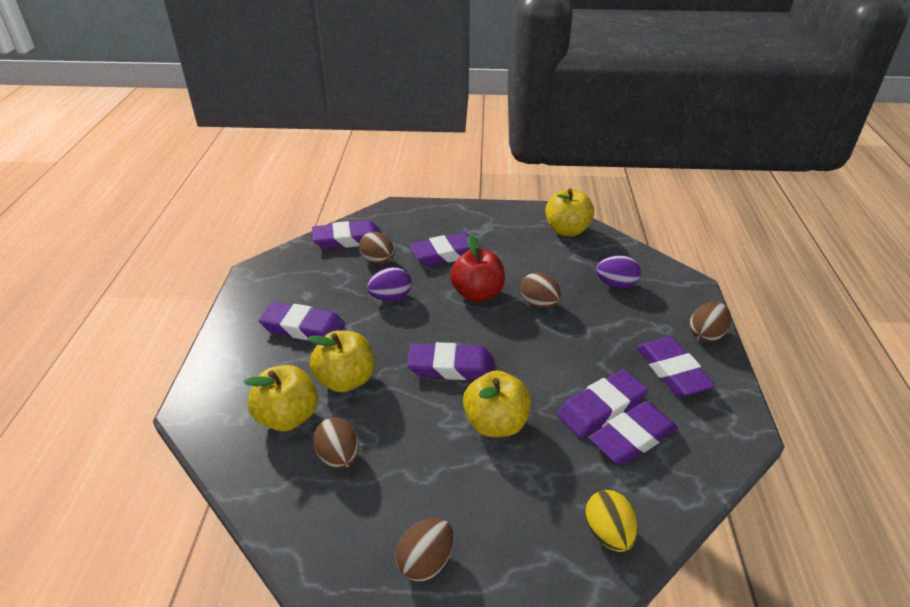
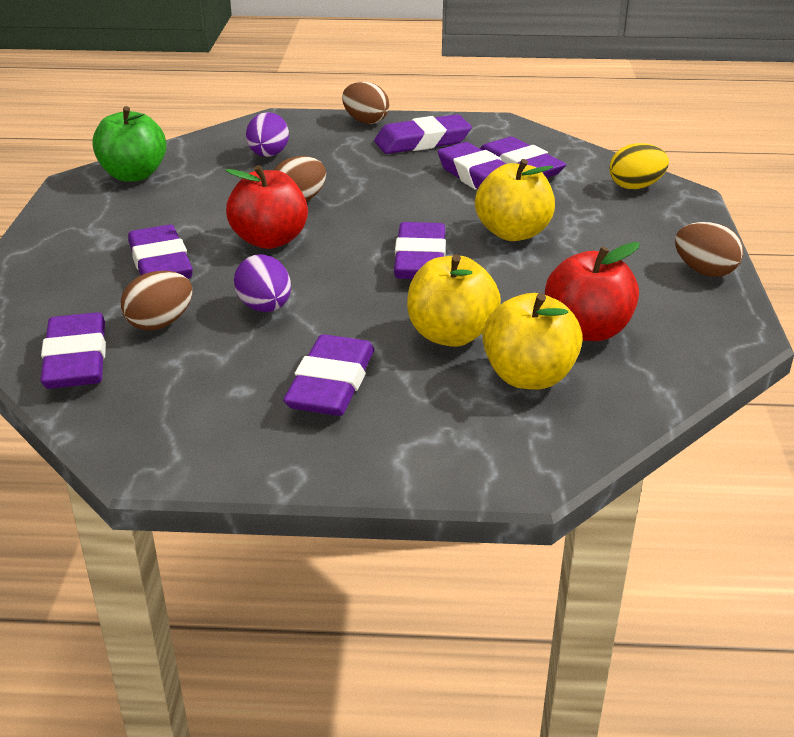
camera: 90 degrees left, 5 degrees down
brown egg [313,417,359,469] -> red apple [545,242,640,341]
yellow apple [545,189,594,236] -> green apple [92,106,166,182]

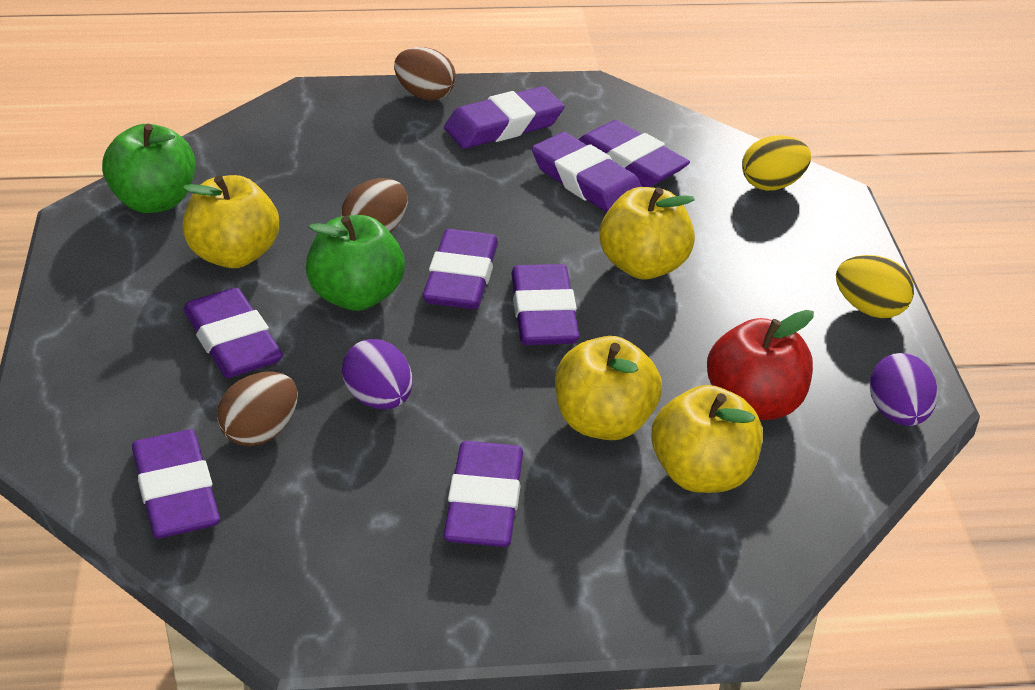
camera: 10 degrees left, 5 degrees up
red apple [226,165,308,249] -> green apple [306,215,405,311]
purple egg [246,112,289,157] -> purple egg moved to [870,353,938,426]
brown egg [675,222,743,277] -> yellow egg [836,255,914,318]
none -> yellow apple [182,175,279,268]
none -> purple eraser [423,229,498,309]

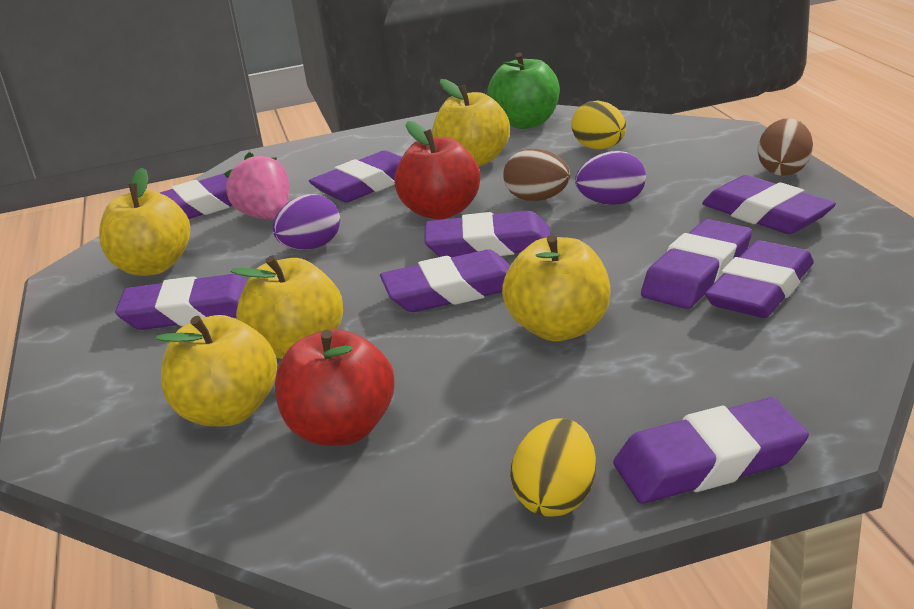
camera: 85 degrees right, 10 degrees down
brown egg [217,371,298,446] -> pink strawberry [224,152,289,219]
green apple [306,215,405,311] -> red apple [394,121,480,220]
yellow egg [742,135,811,191] -> yellow egg moved to [571,100,626,149]
purple egg [870,353,938,426] -> purple egg moved to [575,151,646,205]
none -> yellow apple [99,168,190,276]
none -> purple eraser [613,397,809,504]

